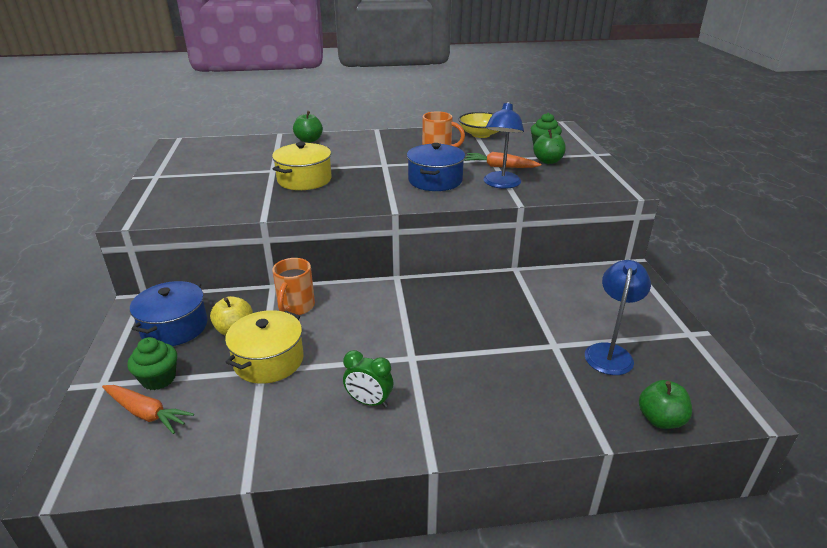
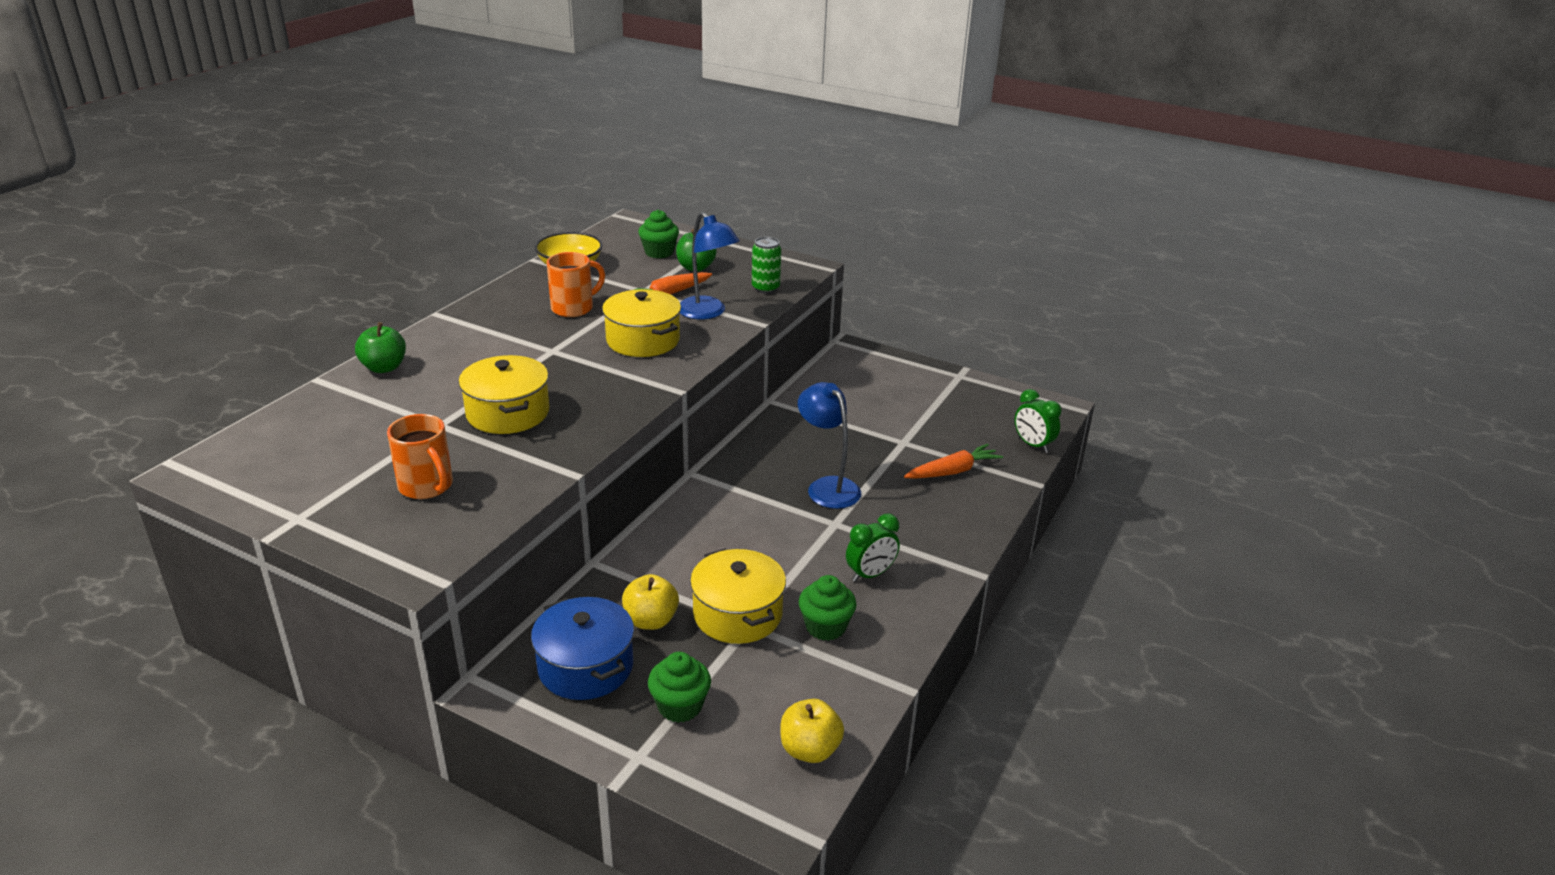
camera: 55 degrees left, 0 degrees up
orange carrot [102,385,194,434] -> orange carrot moved to [904,444,1003,479]
orange mug [272,258,315,315] -> orange mug moved to [387,414,453,499]
blue pot [407,143,465,191] -> yellow pot [602,289,681,357]
blue lamp [585,260,651,375] -> blue lamp moved to [798,382,861,509]
green apple [639,380,692,429] -> green clock [1015,389,1062,453]
none -> green can [752,237,781,294]
none -> yellow apple [780,699,844,763]
none -> green cupcake [799,575,857,641]

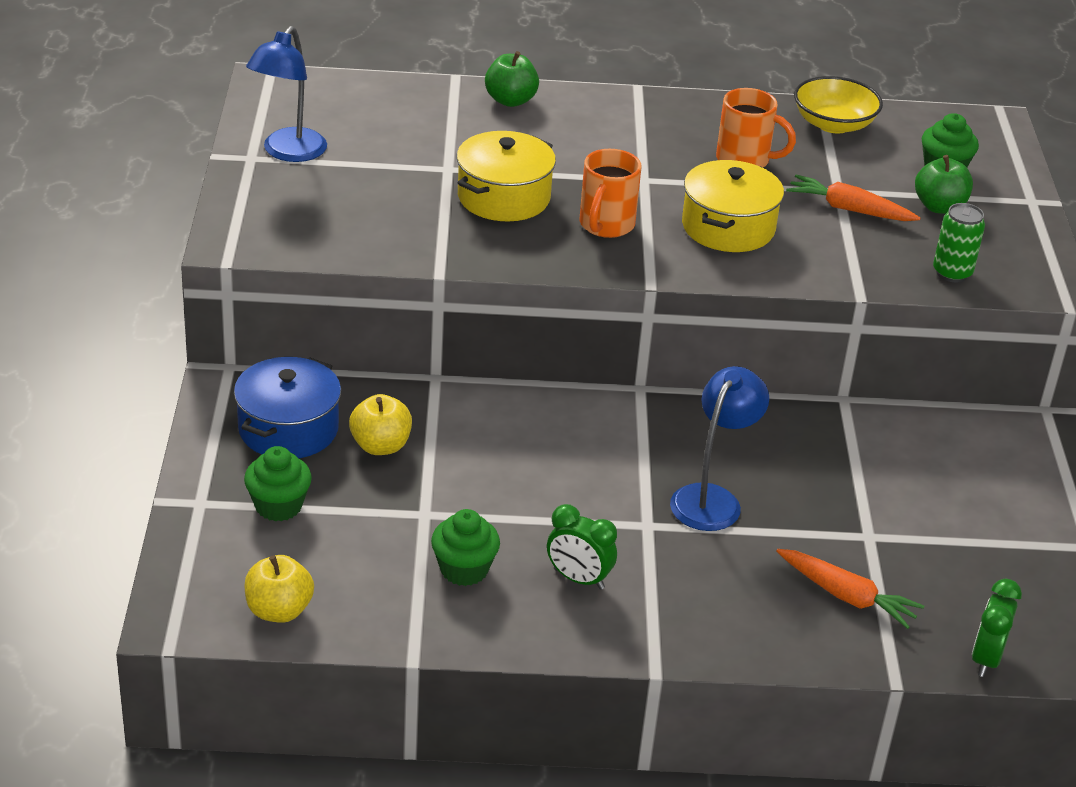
camera: 60 degrees right, 5 degrees up
orange mug [387,414,453,499] -> orange mug moved to [580,149,641,238]
blue lamp [680,212,740,319] -> blue lamp moved to [246,26,327,162]
yellow pot [690,548,786,644] -> none

